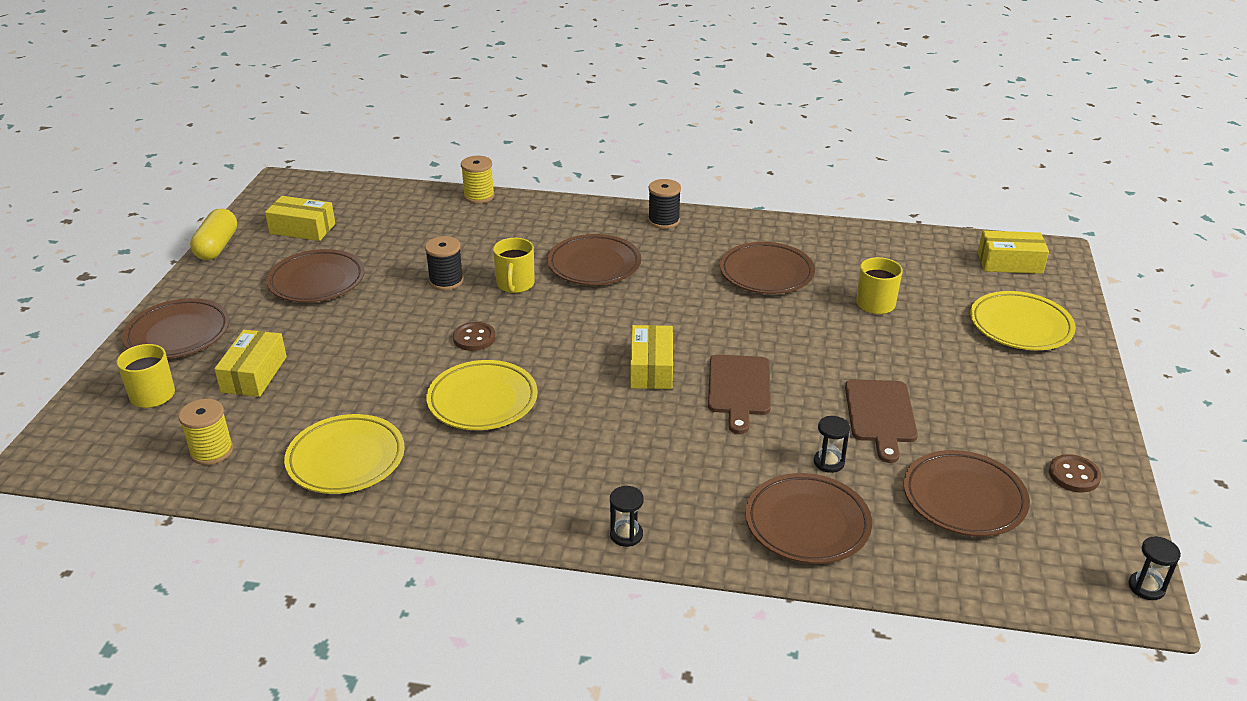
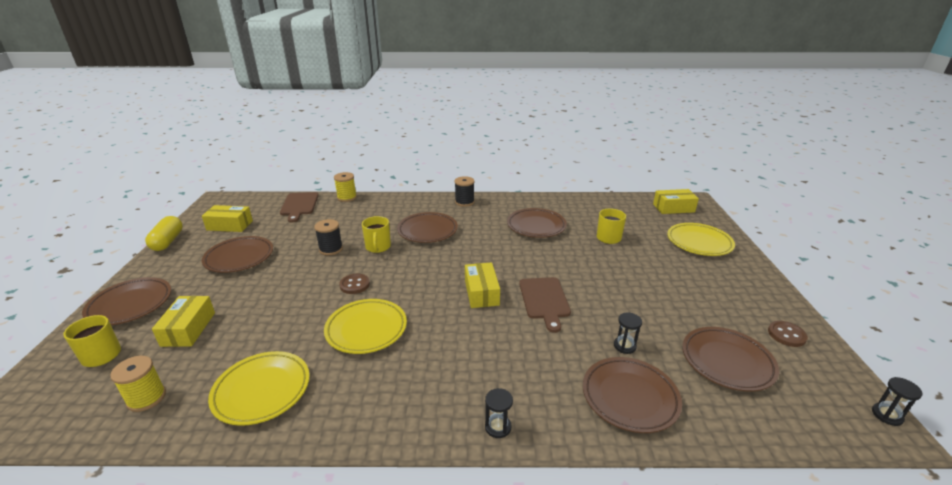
camera: 10 degrees left, 5 degrees down
brown cutting board [845,379,918,463] -> brown cutting board moved to [280,192,319,222]

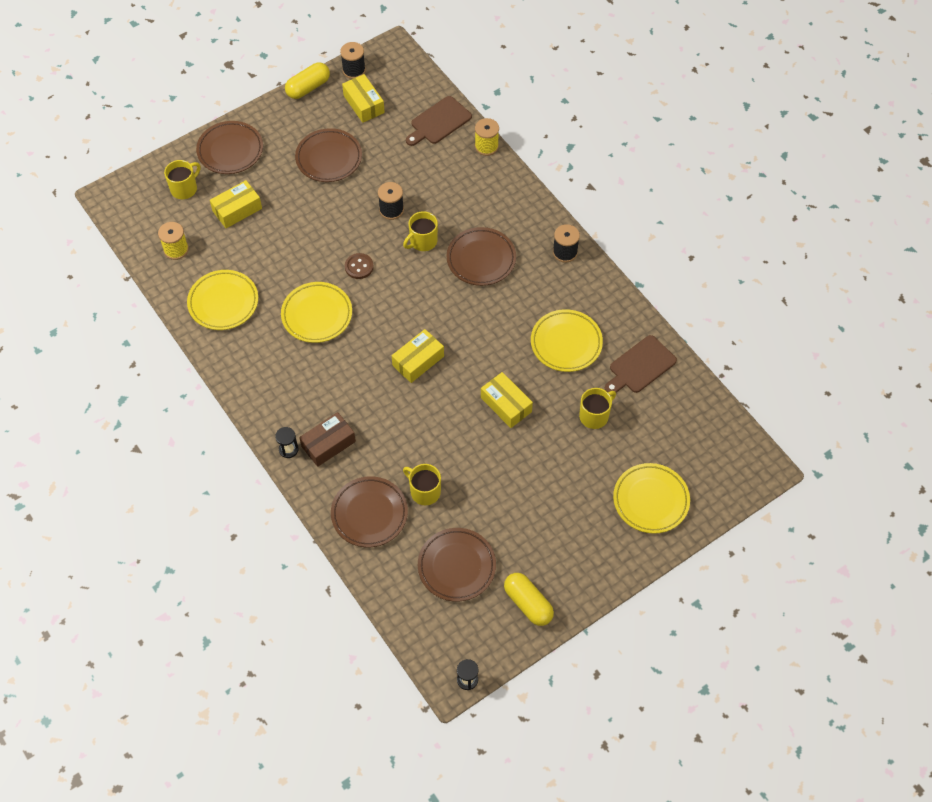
camera: 55 degrees right, 30 degrees up
brown plate [507,208,567,238] -> yellow plate [531,309,603,372]
brown cutting board [519,277,571,333] -> brown cutting board moved to [605,335,677,393]
black hourglass [614,312,642,354] -> yellow mug [403,464,441,506]
yellow box [653,189,699,214] -> yellow box moved to [481,372,533,428]
brown button [768,321,808,347] -> yellow capsule [504,573,554,626]
none -> brown box [299,412,356,467]
none -> black spool [340,42,366,79]

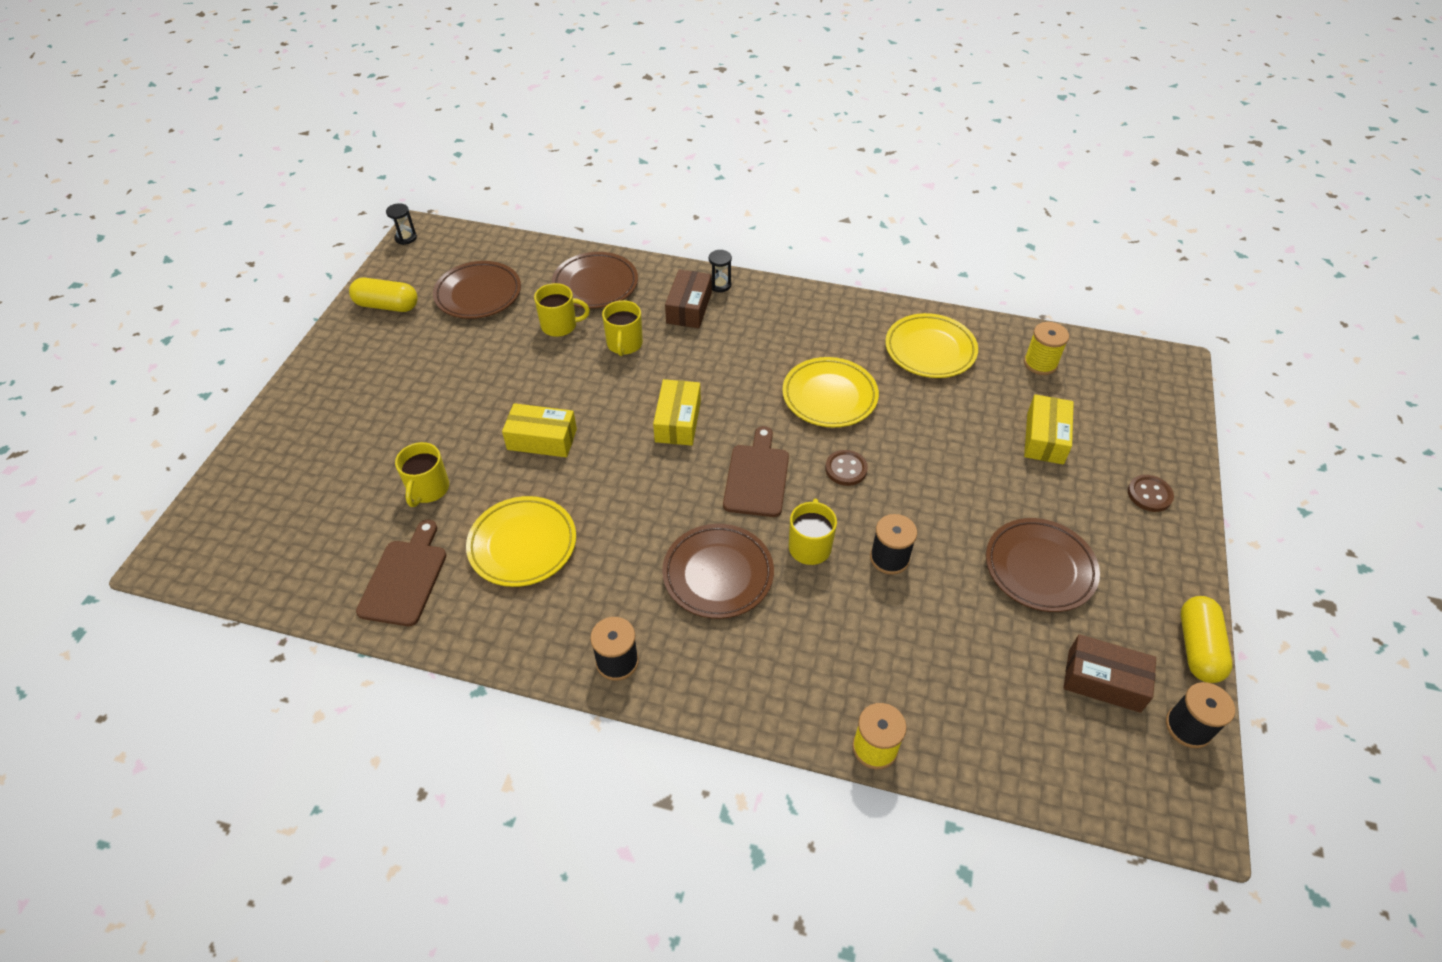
camera: 140 degrees right, 10 degrees down
yellow mug [164,160,200,199] -> yellow mug moved to [602,300,643,356]
brown plate [196,121,263,174] -> brown button [1128,475,1174,512]
yellow box [342,74,385,123] -> brown box [1064,634,1156,713]
brown cutting board [406,96,472,146] -> brown cutting board moved to [723,426,789,517]
yellow plate [613,463,690,534] -> none

